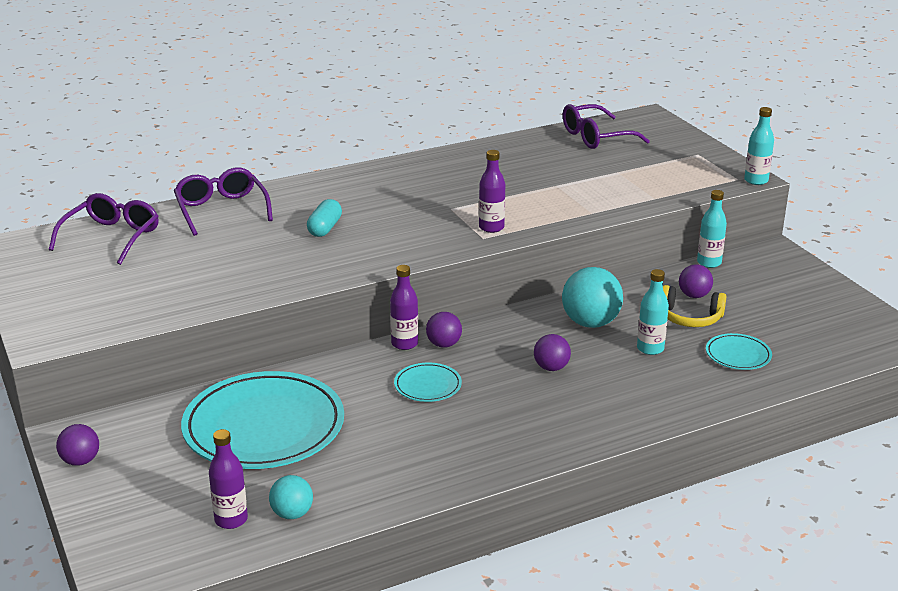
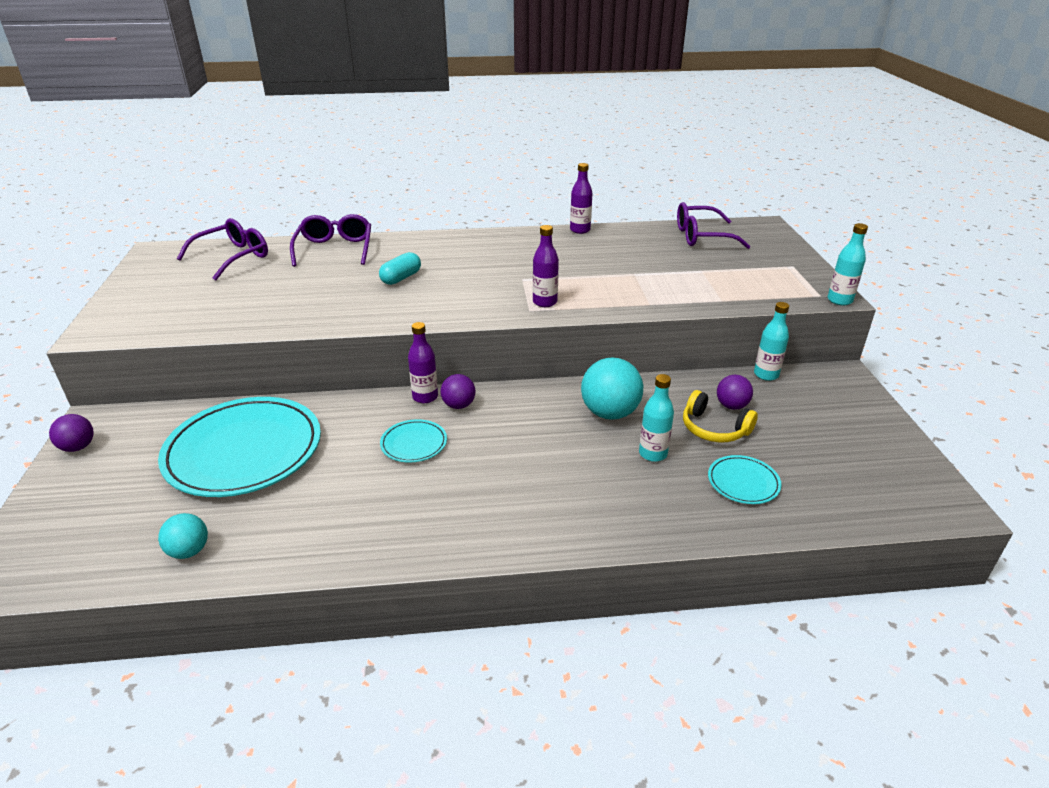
camera: 20 degrees right, 5 degrees up
purple bottle [209,429,248,529] -> purple bottle moved to [570,163,593,234]
purple ball [534,334,571,371] -> none

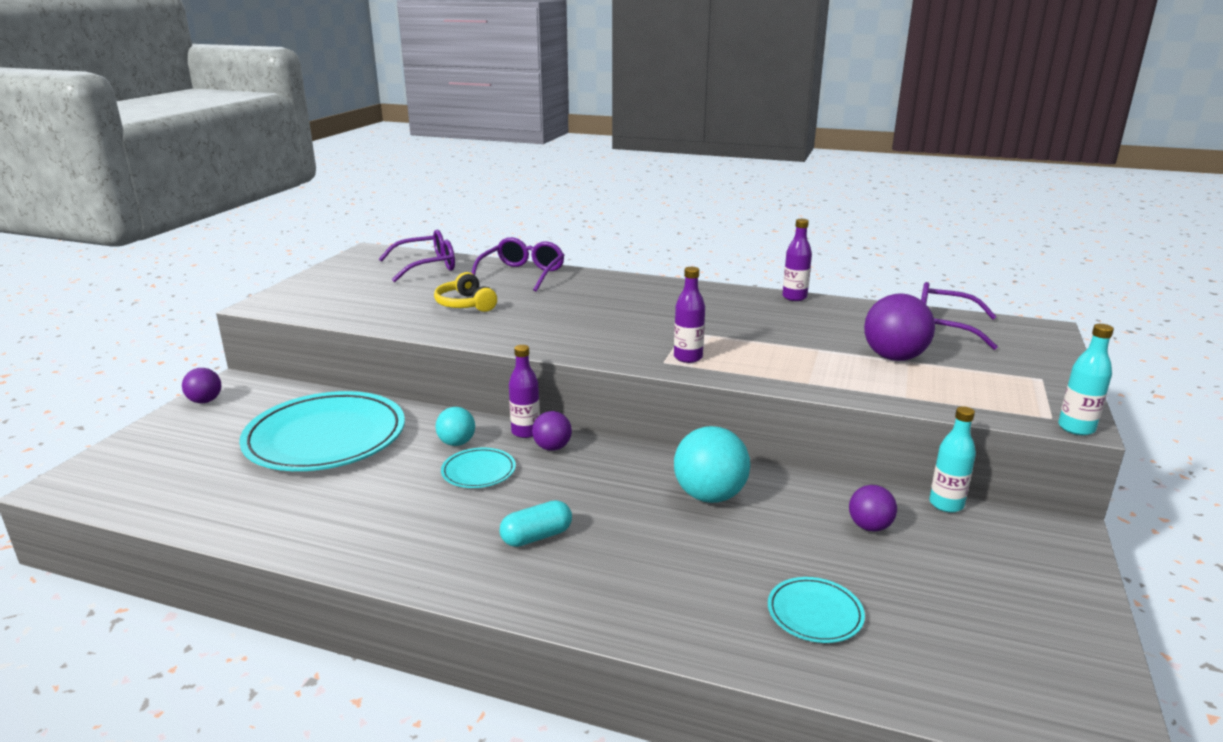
camera: 25 degrees right, 10 degrees down
turquoise ball [158,513,208,559] -> turquoise ball moved to [436,407,475,446]
turquoise capsule [379,252,421,285] -> turquoise capsule moved to [500,500,572,547]
turquoise bottle [639,374,674,462] -> none
yellow headphones [683,390,758,442] -> yellow headphones moved to [434,272,497,312]
none -> purple ball [864,294,935,361]

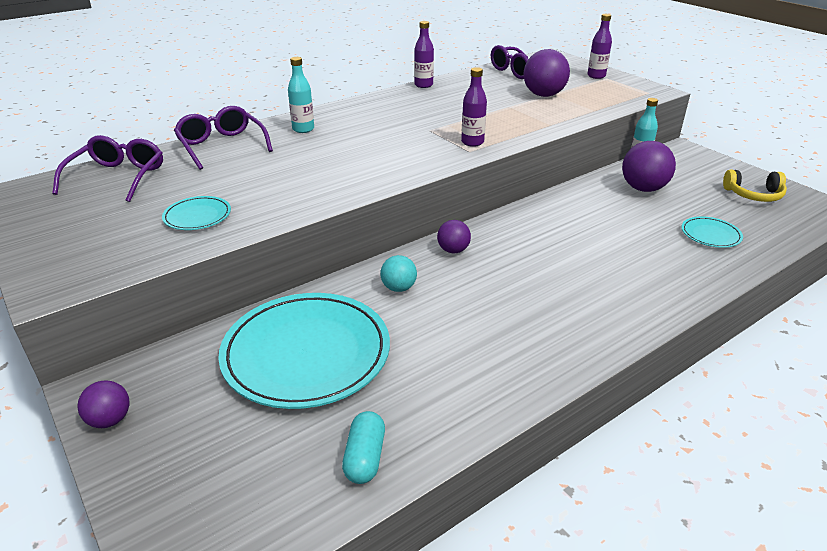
camera: 55 degrees left, 10 degrees up
yellow headphones [434,272,497,312] -> yellow headphones moved to [723,170,787,202]
turquoise plate [441,448,516,488] -> turquoise plate moved to [162,196,231,230]
turquoise capsule [500,500,572,547] -> turquoise capsule moved to [342,411,385,484]
purple bottle [509,345,540,438] -> purple bottle moved to [587,14,612,79]
turquoise ball [674,426,750,503] -> none
purple ball [849,485,897,532] -> purple ball [622,141,676,192], size x1.73
turquoise bottle [1058,324,1114,435] -> turquoise bottle moved to [288,57,314,133]

